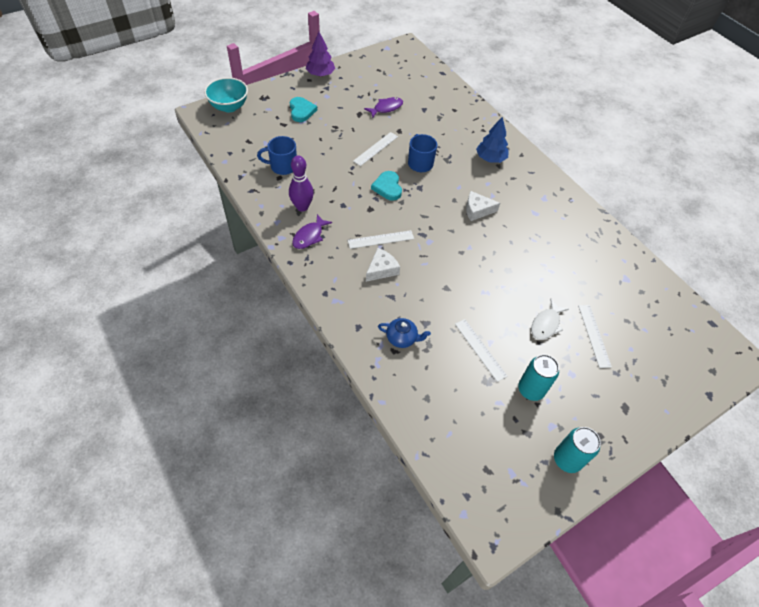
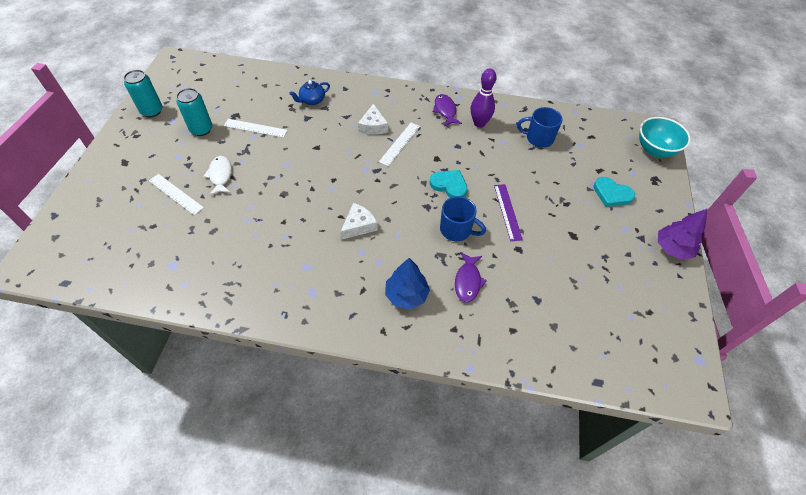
camera: 135 degrees right, 0 degrees up
blue mug [257,136,297,175] -> blue mug turned 120 degrees counterclockwise [517,107,563,148]
white ruler [353,132,398,166] -> purple ruler [494,184,523,241]
purple fish [364,97,403,118] -> purple fish moved to [455,252,487,302]

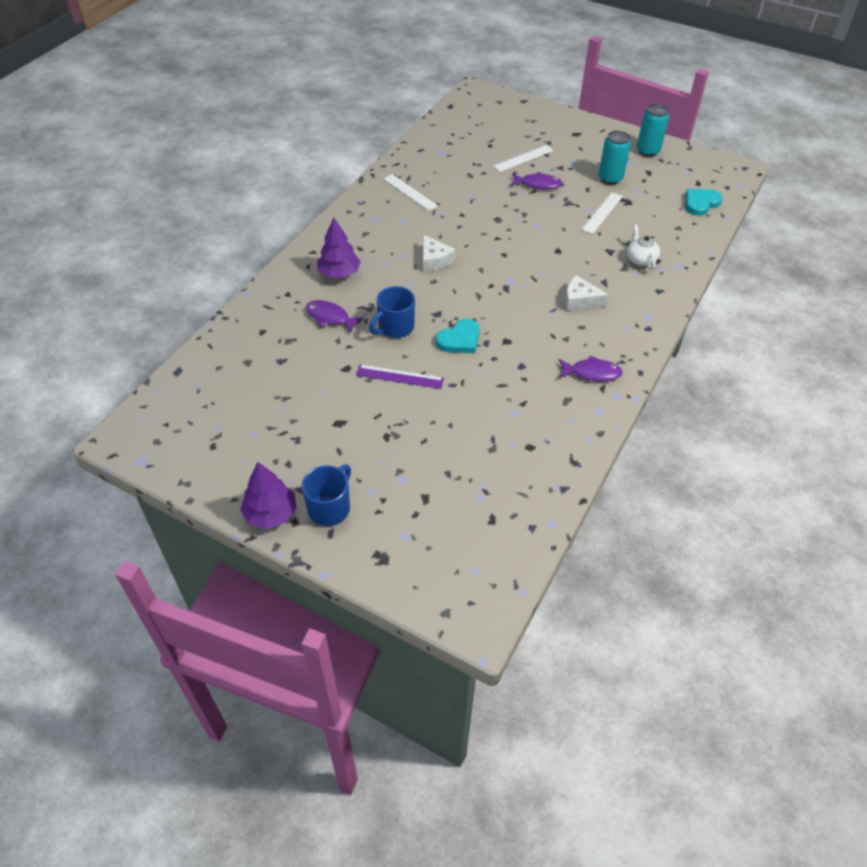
camera: 110 degrees right, 5 degrees down
white fish [203,156,232,196] -> purple fish [510,172,563,190]
blue teapot [289,80,330,105] -> white teapot [627,225,660,269]
white ruler [379,123,420,166] -> white ruler moved to [383,174,438,211]
blue tree [385,258,430,310] -> purple tree [317,218,361,278]
purple bowling pin [471,68,497,128] -> none
blue mug [517,107,563,148] -> blue mug moved to [302,464,351,526]
turquoise heart [593,177,635,207] -> turquoise heart moved to [686,189,723,216]
turquoise bowl [639,117,691,157] -> none

